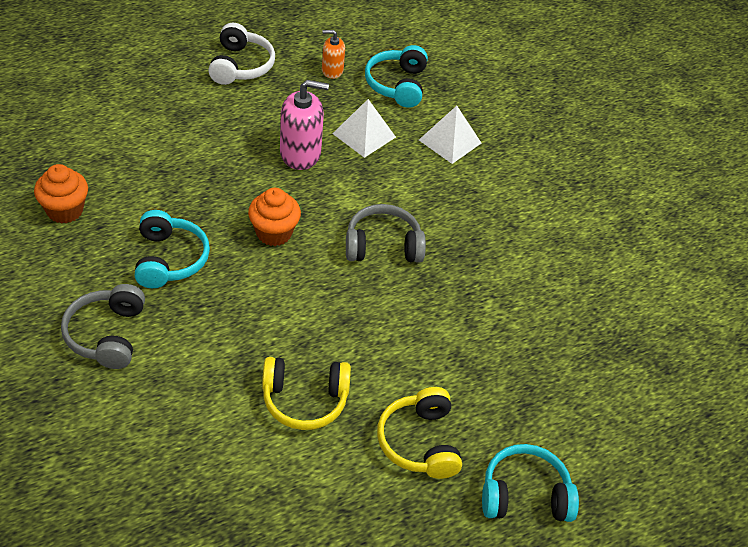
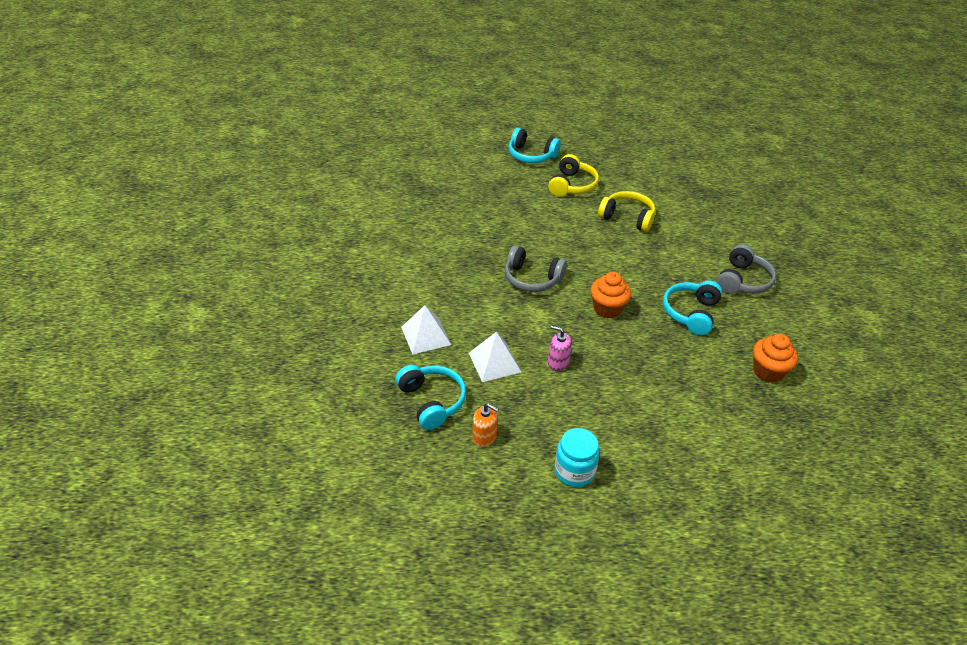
camera: 150 degrees left, 5 degrees down
white headphones [208,23,275,85] -> turquoise jar [554,428,600,487]
pink soap dispenser [280,80,329,170] -> pink soap dispenser [548,326,572,371], size x0.57
turquoise headphones [365,45,428,108] -> turquoise headphones turned 60 degrees counterclockwise [396,365,466,430]

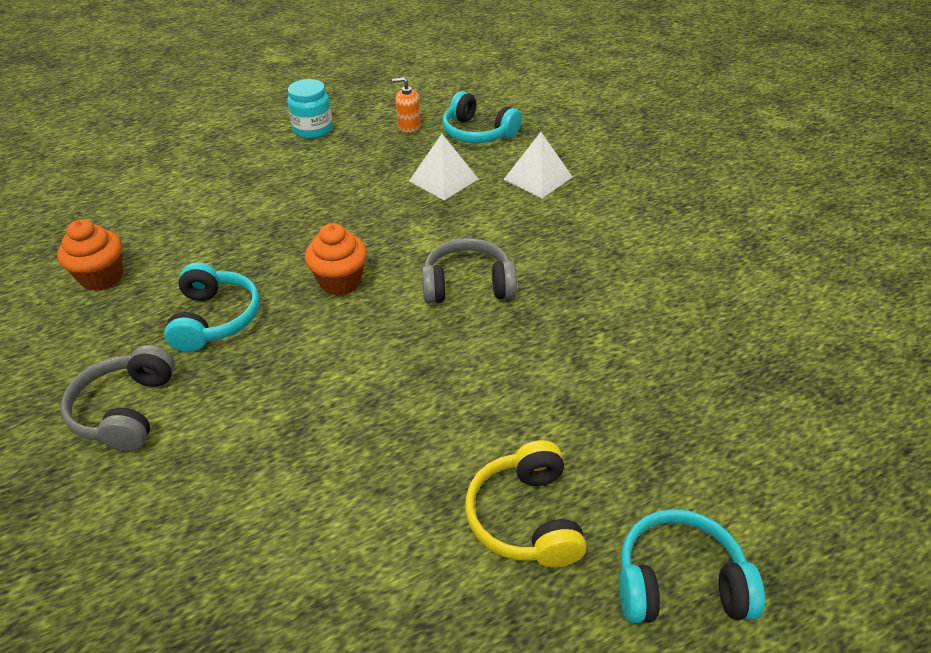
camera: 155 degrees right, 0 degrees up
pink soap dispenser [548,326,572,371] -> none
yellow headphones [598,191,655,232] -> none

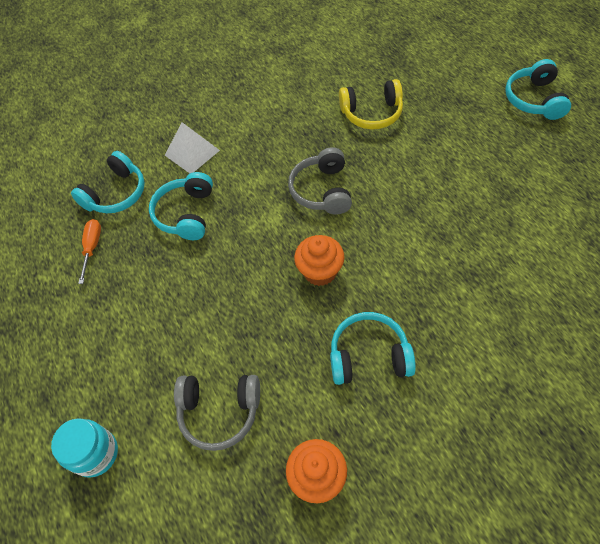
camera: 85 degrees left, 15 degrees up
grey headphones [61,345,175,451] -> grey headphones moved to [174,375,260,451]
turquoise jar [287,79,333,139] -> turquoise jar moved to [51,418,118,478]
orange soap dispenser [392,77,421,133] -> orange screwdriver [78,219,101,284]
white pyramid [409,134,478,200] -> turquoise headphones [149,172,213,240]
yellow headphones [465,440,587,568] -> yellow headphones moved to [339,79,403,130]

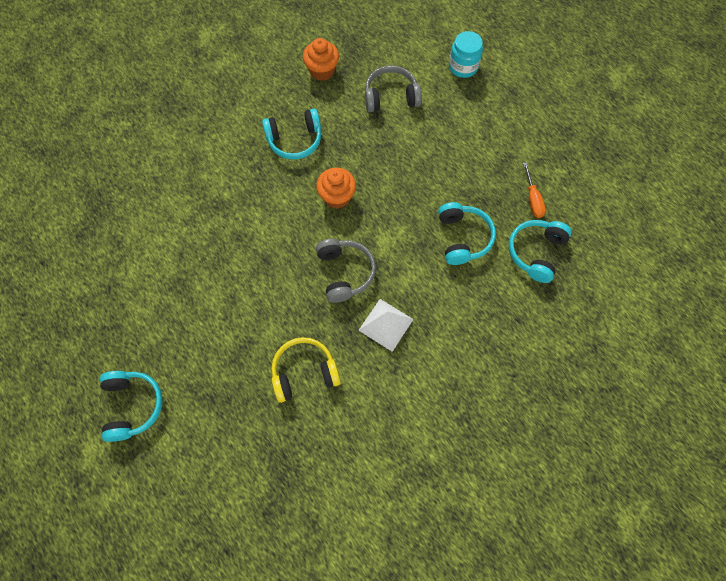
camera: 165 degrees right, 10 degrees up
white pyramid [165,122,220,173] -> white pyramid moved to [358,299,414,352]

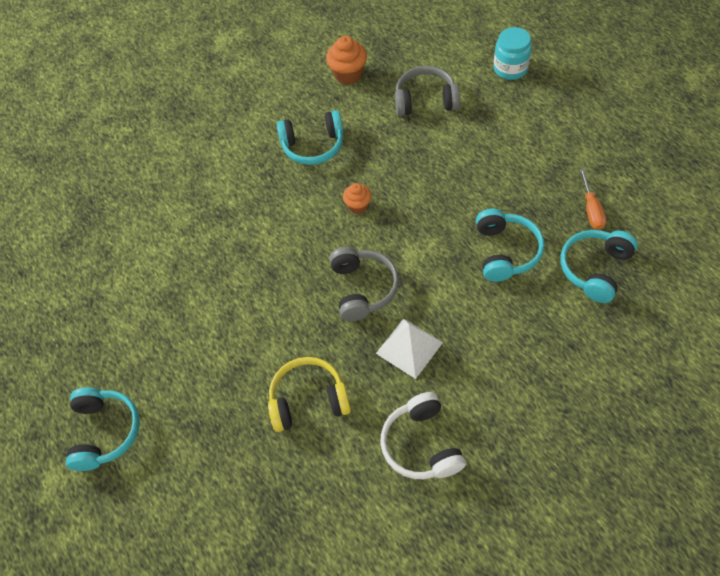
camera: 10 degrees right, 10 degrees down
orange cupcake [316,168,356,209] -> orange cupcake [343,183,372,214], size x0.63
none -> white headphones [380,392,466,479]

